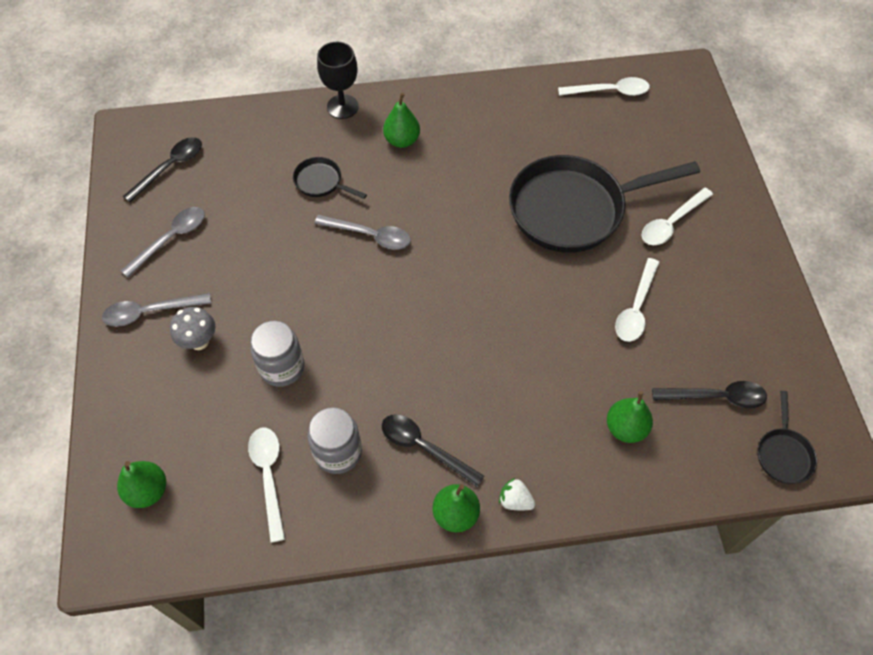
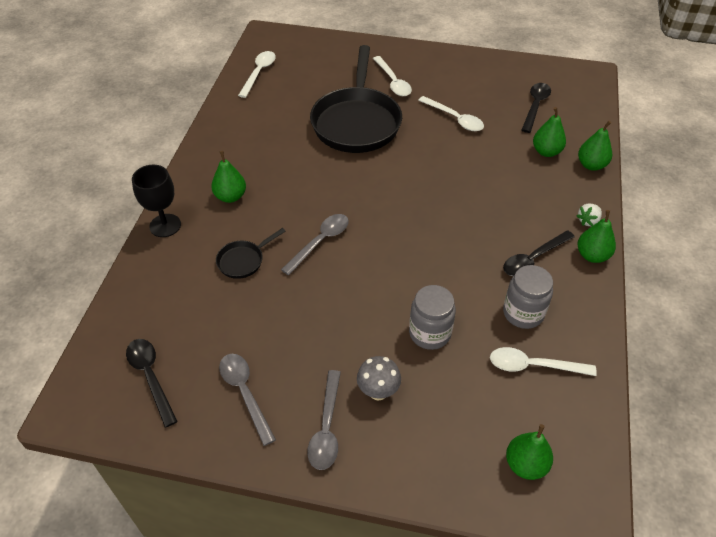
camera: 70 degrees left, 10 degrees down
black pan [758,391,817,484] -> none
none -> green pear [578,121,612,171]

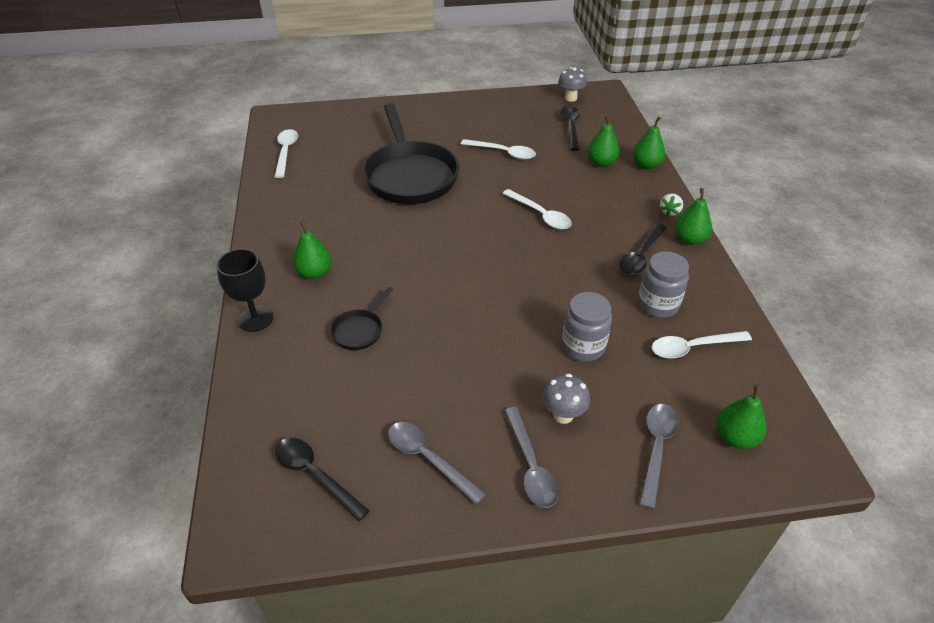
camera: 20 degrees left, 5 degrees down
grey spoon [281,214,349,275] -> grey spoon moved to [639,404,678,509]
white spoon [373,56,412,96] -> white spoon moved to [502,189,572,230]
none -> grey mushroom [558,67,587,102]

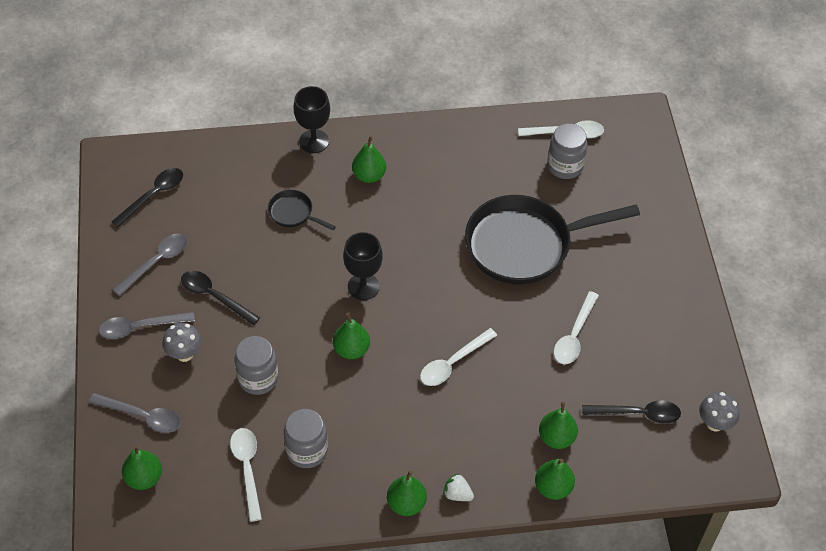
camera: 90 degrees right, 10 degrees up
black spoon [619,223,667,274] -> black spoon moved to [181,271,260,325]
none -> green pear [333,312,370,359]
none -> black goblet [343,232,383,300]
none -> grey jar [547,123,587,179]

